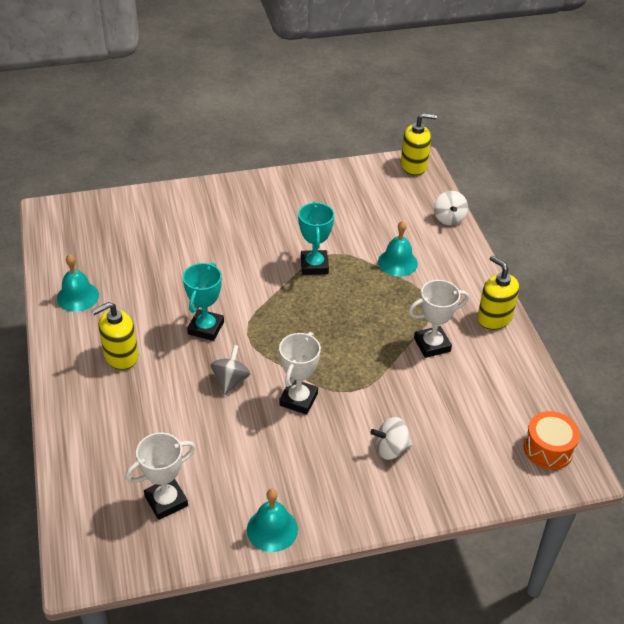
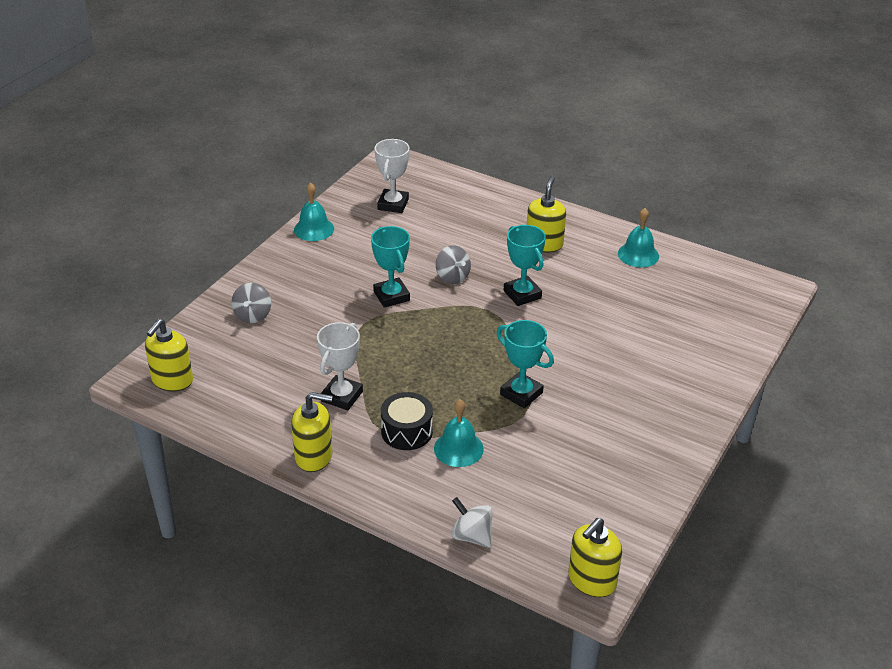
camera: 135 degrees right, 5 degrees down
white trophy [279,332,321,415] -> turquoise trophy [371,226,410,308]
white spinning top [370,417,412,460] -> none
orange drum [523,411,580,470] -> yellow soap dispenser [145,319,193,391]
none -> grey spinning top [231,283,271,323]
none -> black drum [381,392,433,450]

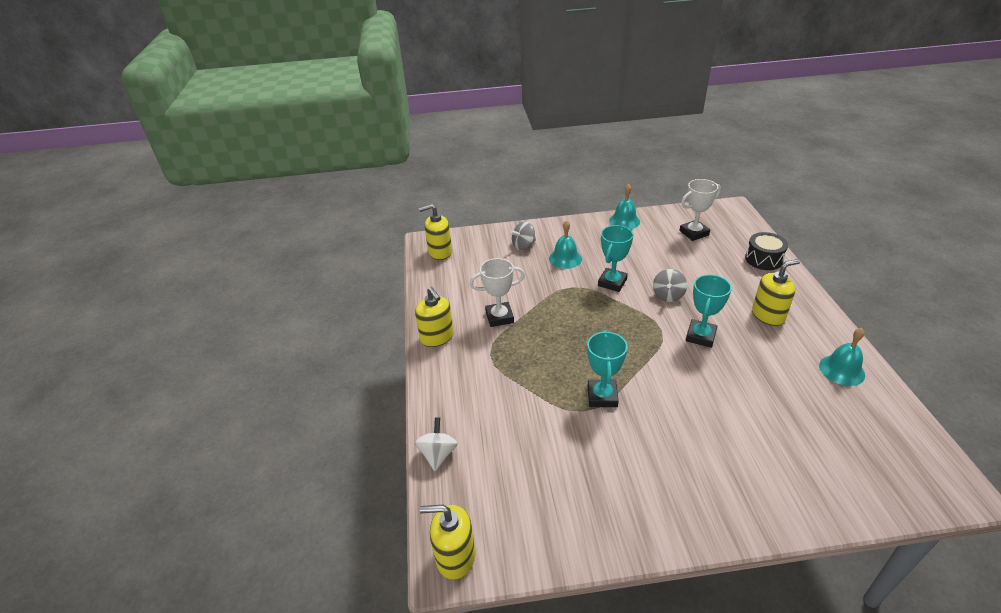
camera: 55 degrees right, 0 degrees up
black drum [381,392,433,450] -> black drum moved to [745,232,788,270]
turquoise bell [434,399,484,467] -> turquoise bell moved to [549,220,582,269]

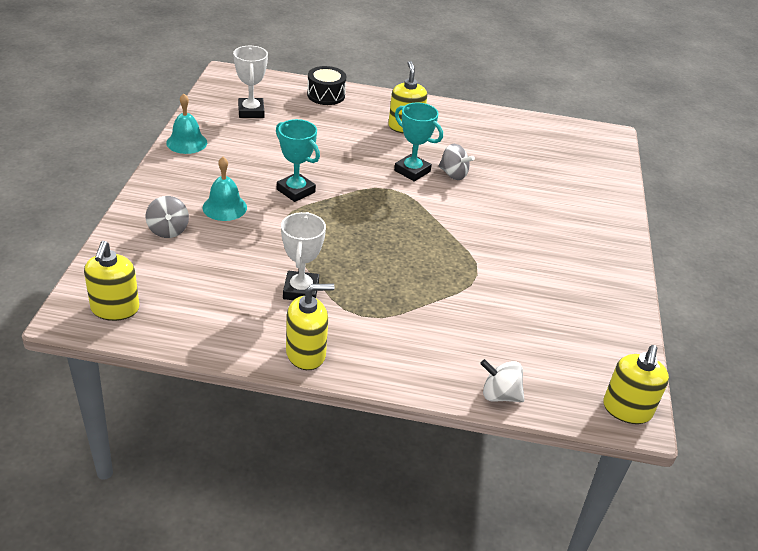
camera: 80 degrees left, 0 degrees up
turquoise trophy [587,330,628,407] -> none
grey spinning top [653,269,687,302] -> grey spinning top moved to [438,144,475,180]
turquoise bell [819,328,865,386] -> none

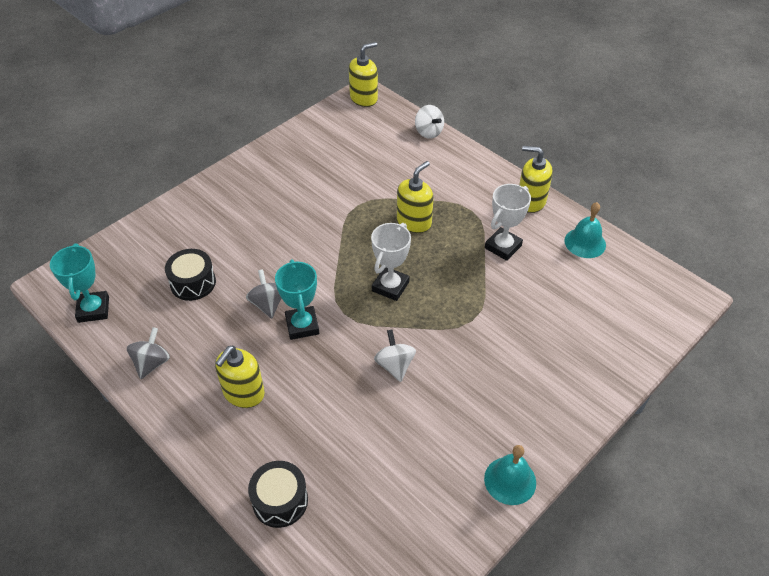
camera: 140 degrees left, 10 degrees up
yellow soap dispenser [84,241,139,321] -> yellow soap dispenser moved to [397,161,434,233]
grey spinning top [146,196,189,238] -> grey spinning top moved to [127,327,170,379]
turquoise bell [202,157,247,221] -> turquoise bell moved to [565,202,606,258]
white trophy [233,46,268,118] -> white trophy moved to [371,223,411,301]
turquoise trophy [276,119,320,202] -> turquoise trophy moved to [50,243,109,323]
none -> black drum [165,249,216,301]
none -> white spinning top [374,329,416,382]

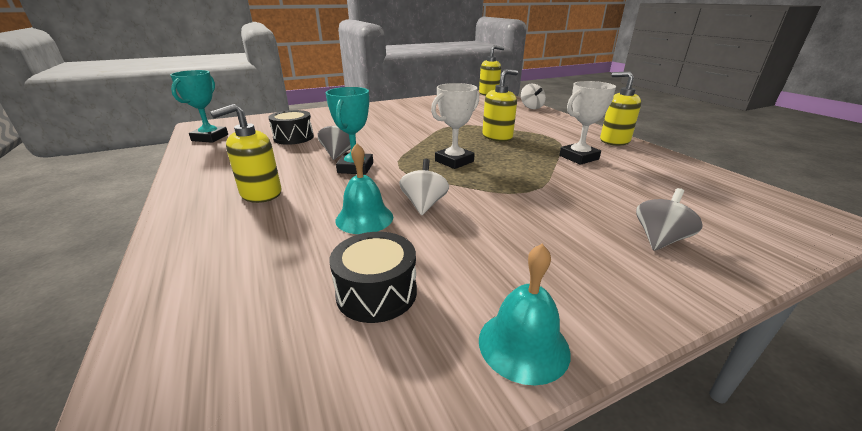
camera: 20 degrees right, 20 degrees down
grey spinning top [127,327,170,379] -> grey spinning top moved to [636,188,703,251]
black drum [248,461,308,528] -> black drum moved to [330,232,417,323]
turquoise bell [565,202,606,258] -> turquoise bell moved to [336,143,393,234]

